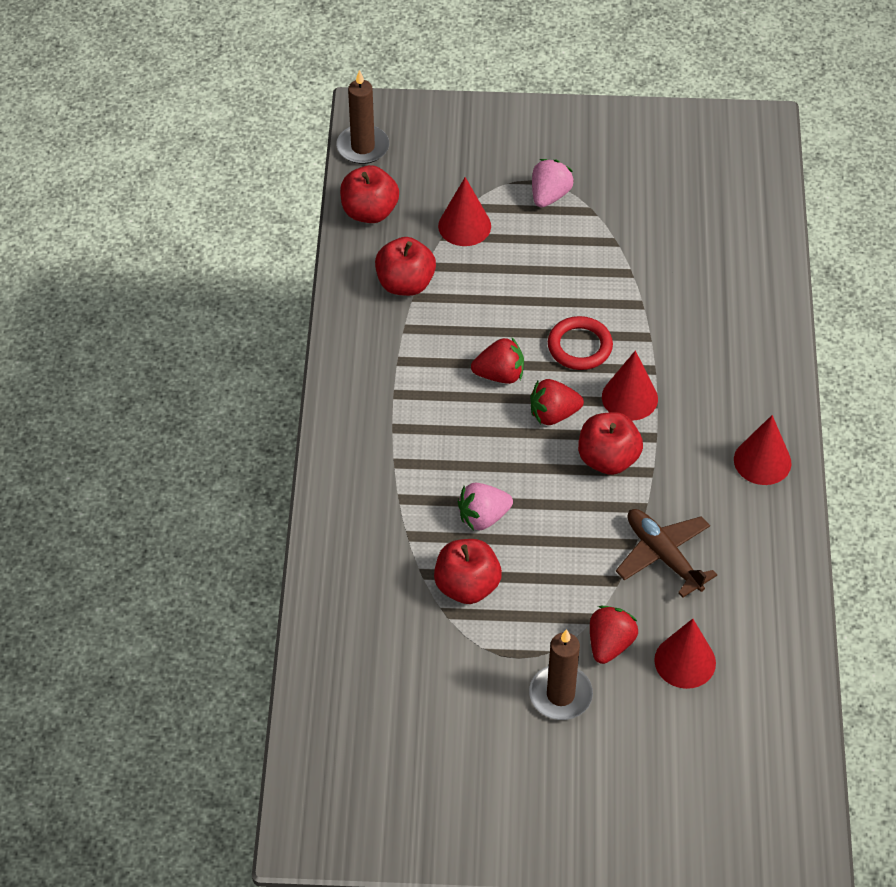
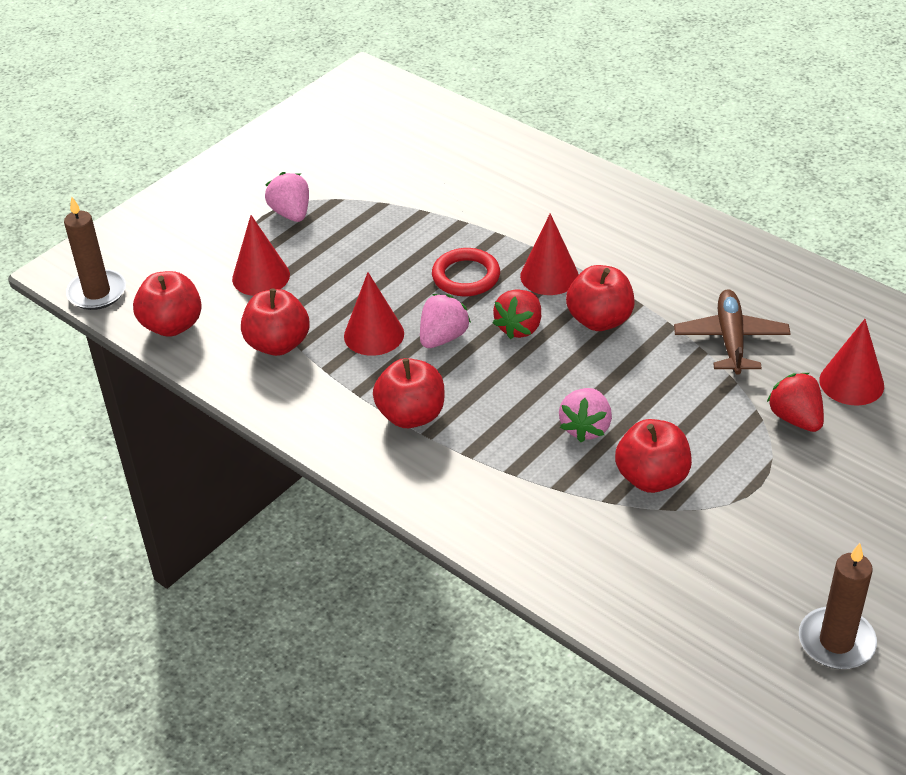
camera: 50 degrees left, 10 degrees down
red strawberry [471,338,524,384] -> pink strawberry [420,294,471,348]
brown candle [529,629,593,720] -> brown candle moved to [799,543,877,669]
brown plane [616,509,717,598] -> brown plane turned 90 degrees clockwise [674,289,790,375]
red cone [734,415,791,485] -> red cone moved to [344,272,404,356]
none -> red apple [373,358,444,428]

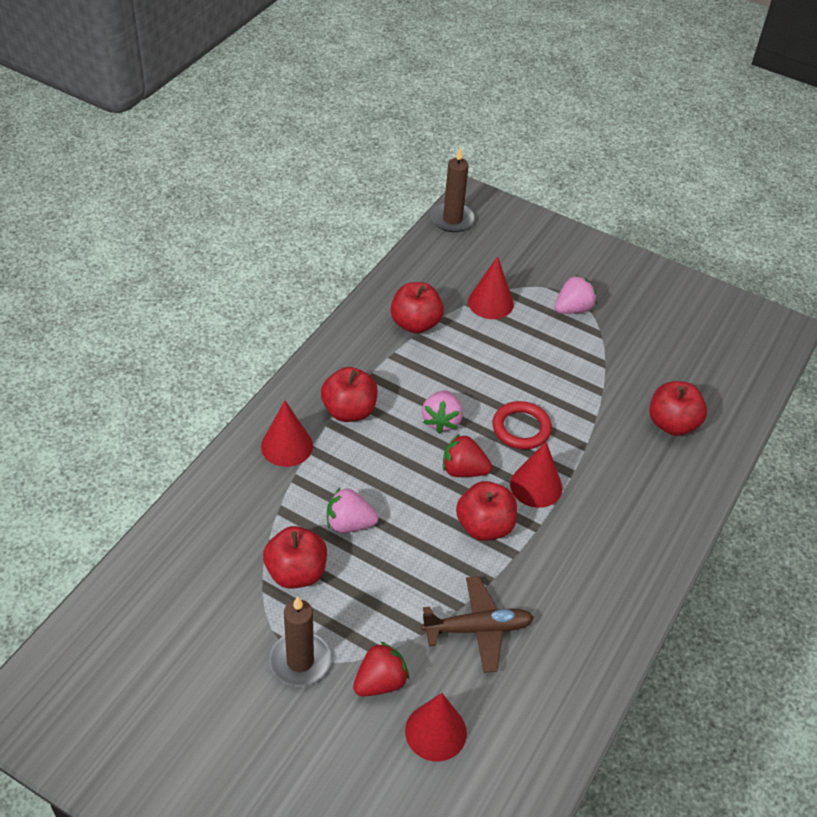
camera: 75 degrees right, 5 degrees up
red apple [133,271,202,337] -> red apple moved to [649,381,707,436]
red cone [344,272,404,356] -> red cone moved to [261,401,313,467]
pink strawberry [420,294,471,348] -> pink strawberry turned 75 degrees clockwise [422,390,463,433]
brown candle [799,543,877,669] -> brown candle moved to [269,596,331,686]

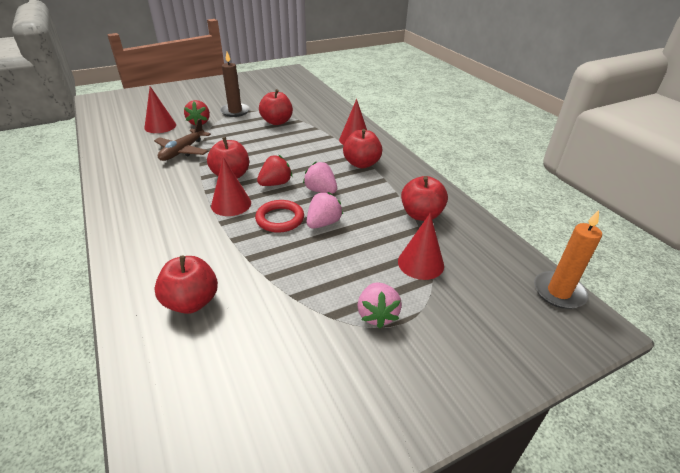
camera: 125 degrees right, 10 degrees down
pink strawberry [327,488,379,533] -> pink strawberry moved to [307,192,343,229]
brown candle [431,147,475,232] -> orange candle [534,210,602,309]

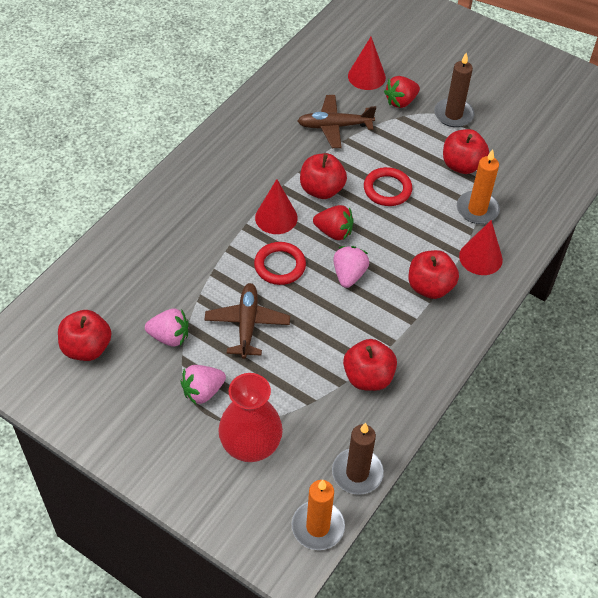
camera: 60 degrees right, 15 degrees up
red apple [154,256,218,314] -> red apple moved to [58,310,111,361]
pink strawberry [307,192,343,229] -> pink strawberry moved to [145,308,189,347]
red cone [398,214,444,280] -> none
none -> brown plane [204,283,290,359]
none -> red vase [218,373,283,462]
none -> brown candle [332,423,384,495]
none -> red ring [364,167,412,206]
none -> orange candle [457,149,500,224]

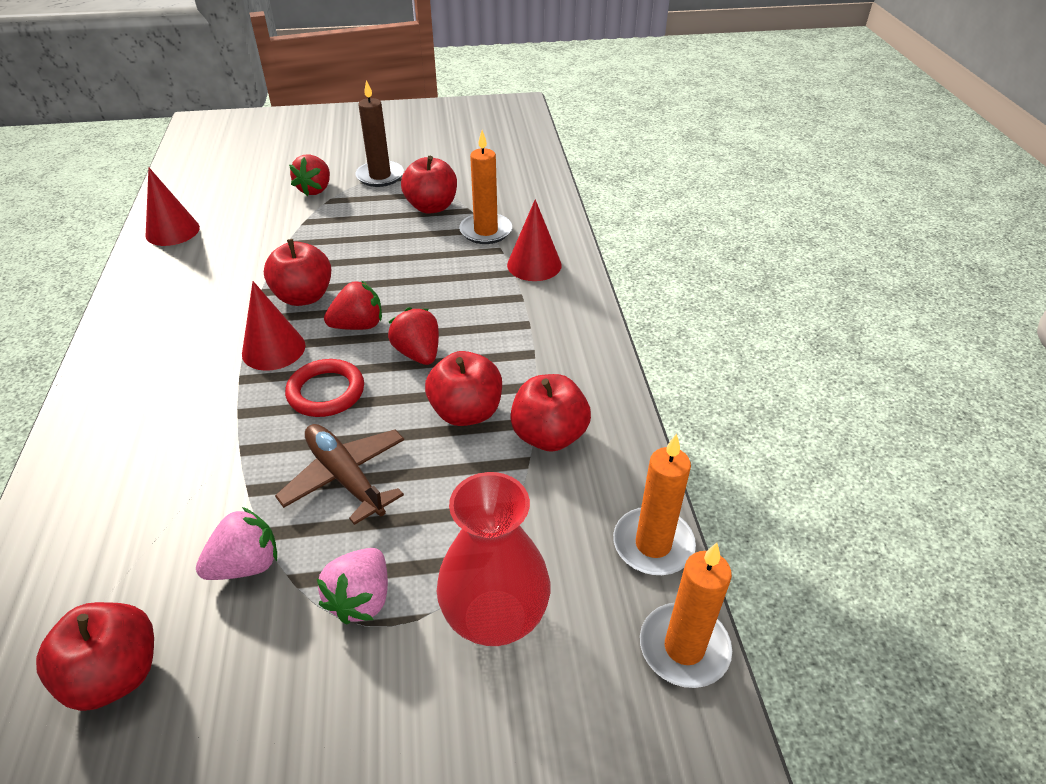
camera: 40 degrees left, 10 degrees down
brown plane [298,95,376,148] -> none
brown candle [332,423,384,495] -> orange candle [613,434,696,575]
pink strawberry [333,246,369,288] -> red strawberry [388,307,439,365]
red cone [348,37,386,90] -> red cone moved to [145,168,200,246]
red ring [364,167,412,206] -> none
red apple [409,250,459,299] -> red apple moved to [425,351,502,426]

